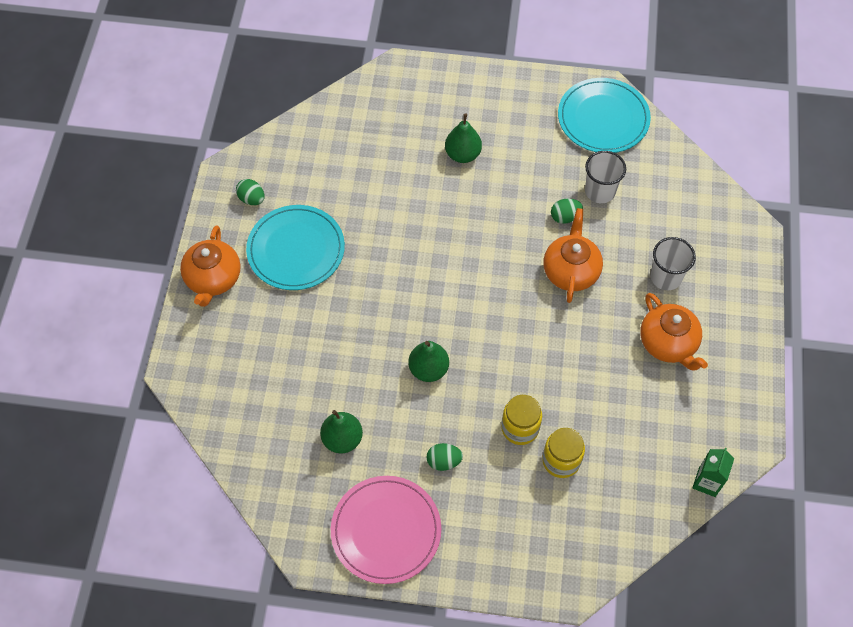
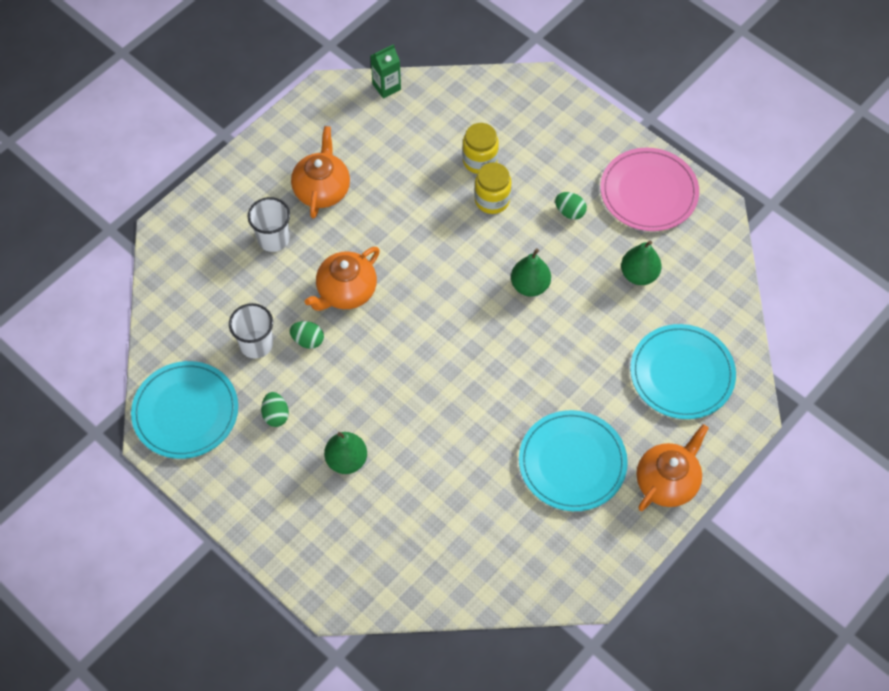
camera: 145 degrees left, 0 degrees up
green egg [236,179,264,205] -> green egg moved to [261,392,289,427]
none -> turquoise plate [630,324,736,419]

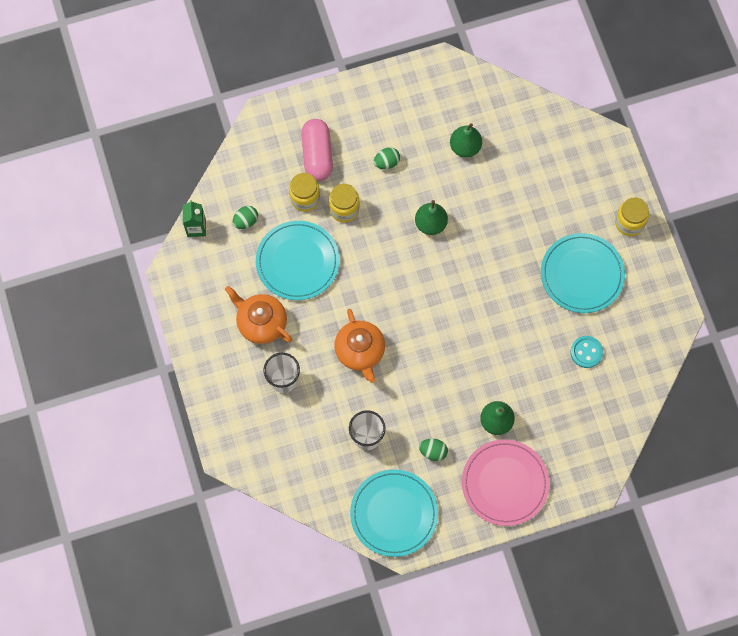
camera: 60 degrees left, 10 degrees up
green egg [290,321,324,349] -> green egg moved to [232,206,258,229]
pink plate [600,148,699,231] -> pink plate moved to [462,440,549,526]
turquoise plate [630,324,736,419] -> turquoise plate moved to [256,221,340,300]
orange teapot [636,424,709,511] -> yellow jar [615,197,649,236]
none -> pink capsule [301,119,333,181]
none -> turquoise button [570,336,603,368]

